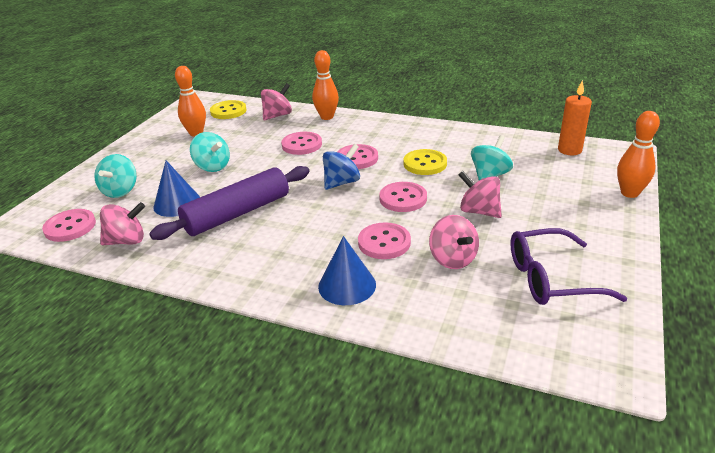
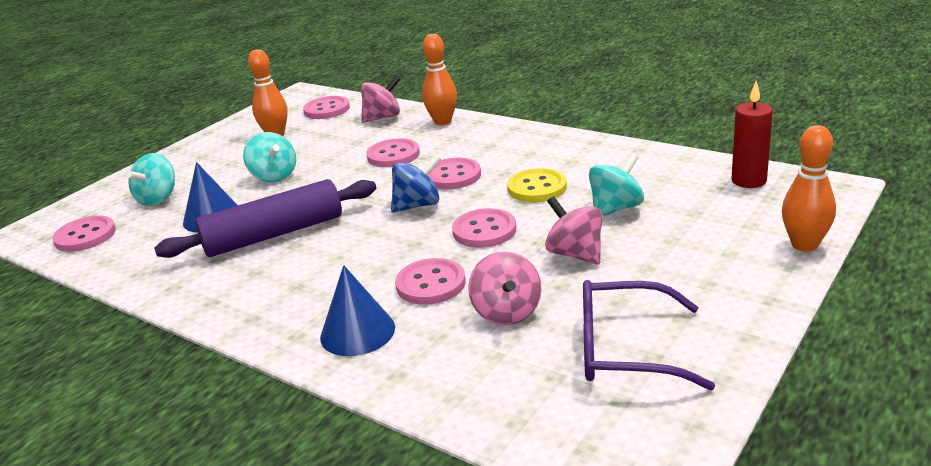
camera: 15 degrees right, 5 degrees down
pink spinning top [100,202,145,245] -> none
yellow button [210,100,247,119] -> pink button [303,96,350,119]
orange candle [558,80,592,155] -> red candle [731,81,773,188]

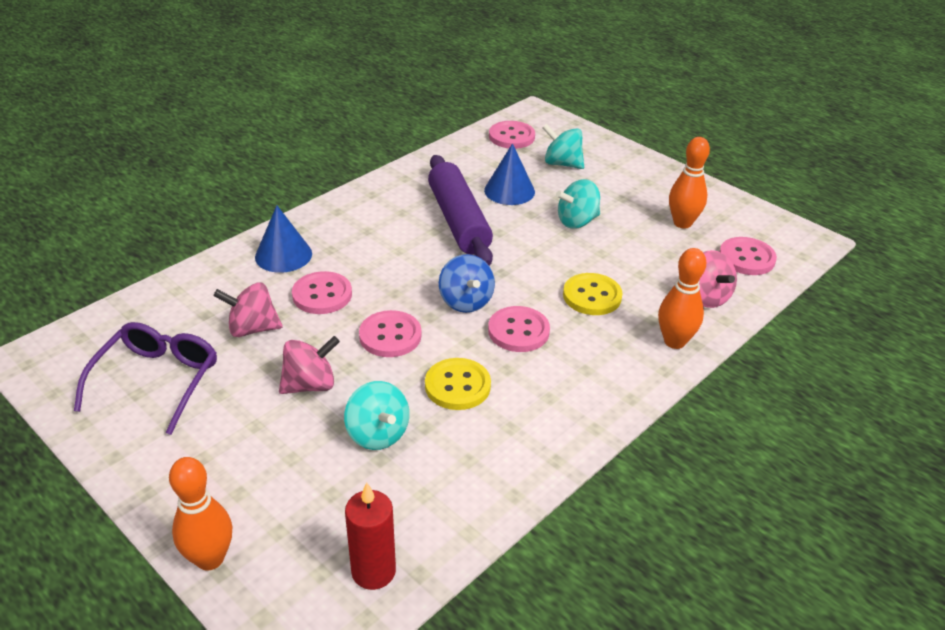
camera: 95 degrees right, 10 degrees up
pink button [366,138,420,167] -> yellow button [563,273,622,315]

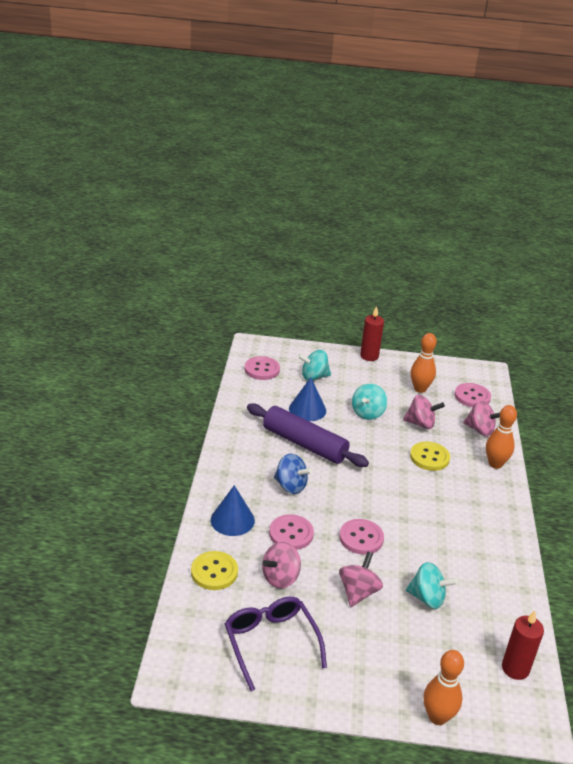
camera: 40 degrees left, 5 degrees down
yellow button [425,358,491,410] -> yellow button moved to [191,551,238,590]
blue spinning top [439,254,495,313] -> blue spinning top moved to [274,454,312,494]
pink button [488,306,550,352] -> none
none -> red candle [360,306,384,361]
none -> pink spinning top [403,395,445,429]

